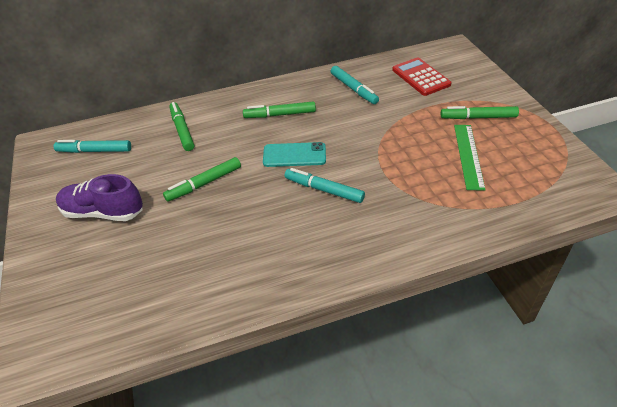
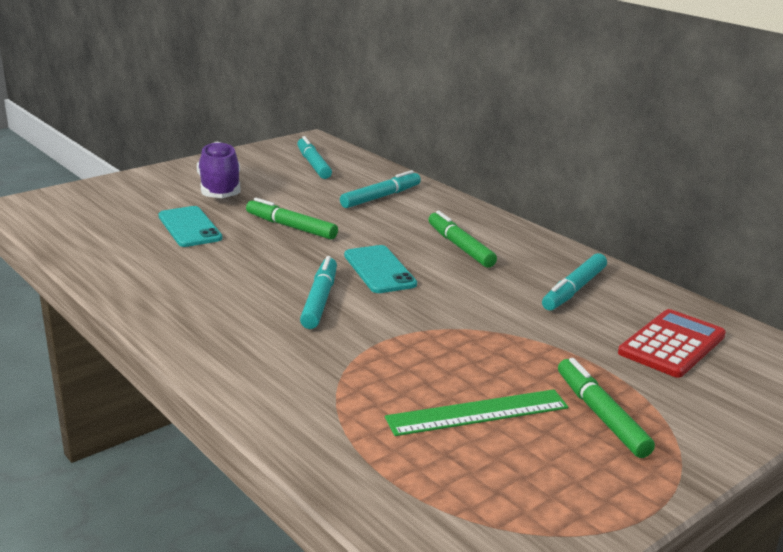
camera: 65 degrees right, 20 degrees down
green marker [169,102,194,151] -> turquoise marker [340,170,421,208]
none -> turquoise phone [158,206,222,247]

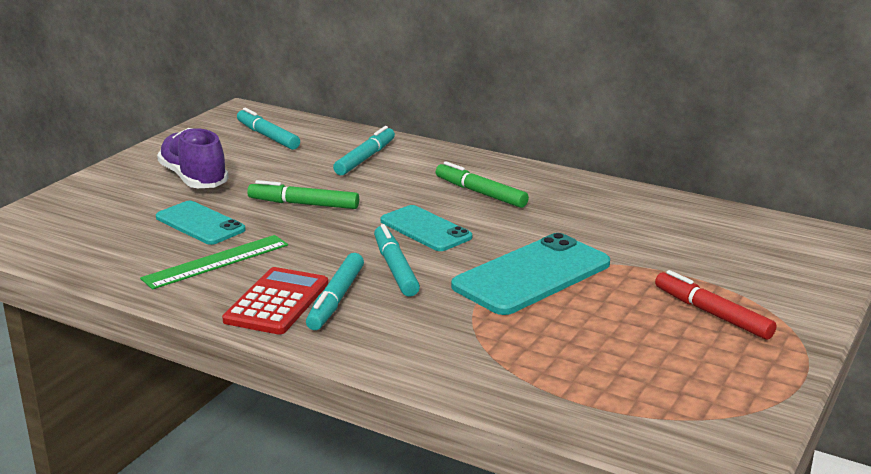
camera: 20 degrees left, 0 degrees up
green ruler [385,389,568,436] -> green ruler moved to [140,235,288,290]
turquoise marker [542,253,607,310] -> turquoise marker moved to [306,253,364,330]
green marker [558,358,655,458] -> red marker [655,270,776,340]
red calculator [618,309,726,378] -> red calculator moved to [222,267,328,335]
none -> turquoise phone [451,233,610,315]

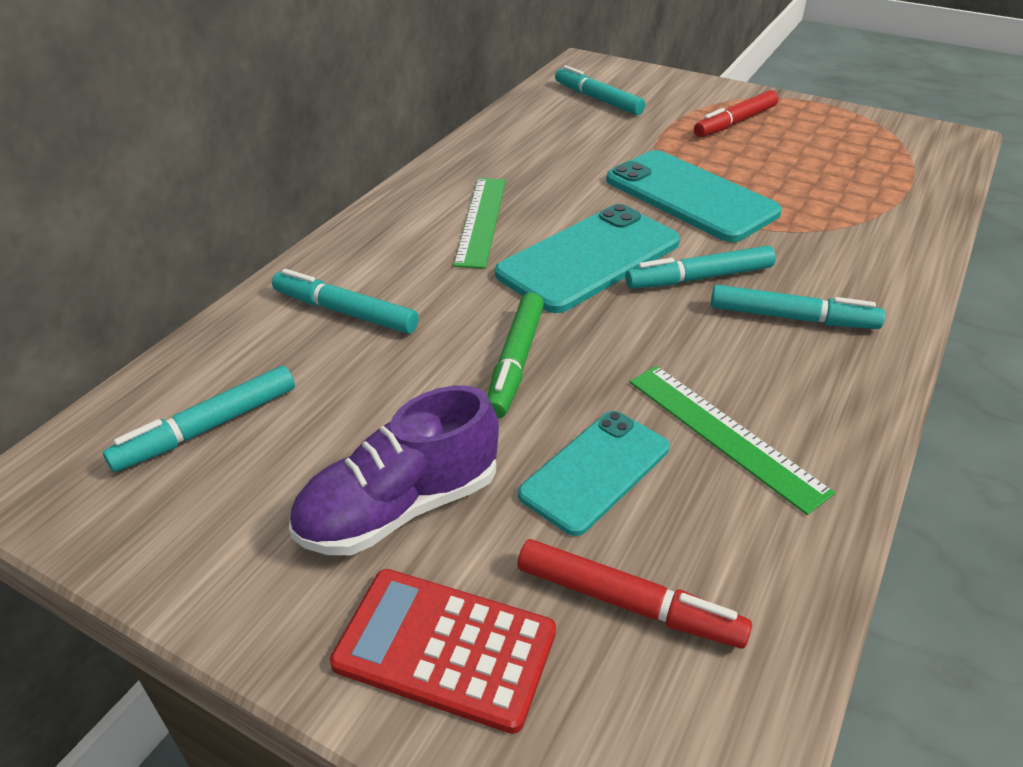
camera: 90 degrees left, 15 degrees up
red calculator [222,267,328,335] -> red calculator moved to [330,569,556,734]
turquoise phone [380,205,472,251] -> turquoise phone [495,204,680,313], size x1.57
green marker [436,161,529,208] -> green ruler [454,178,506,269]
none -> red marker [518,539,752,648]
none -> turquoise marker [555,65,645,115]

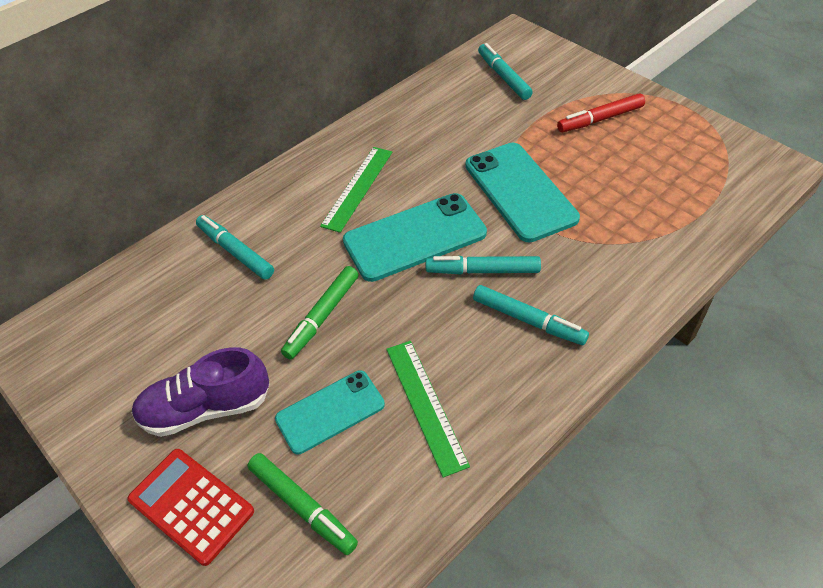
camera: 20 degrees right, 10 degrees up
turquoise marker [103,366,295,472] -> none
red marker [518,539,752,648] -> green marker [247,453,358,555]

